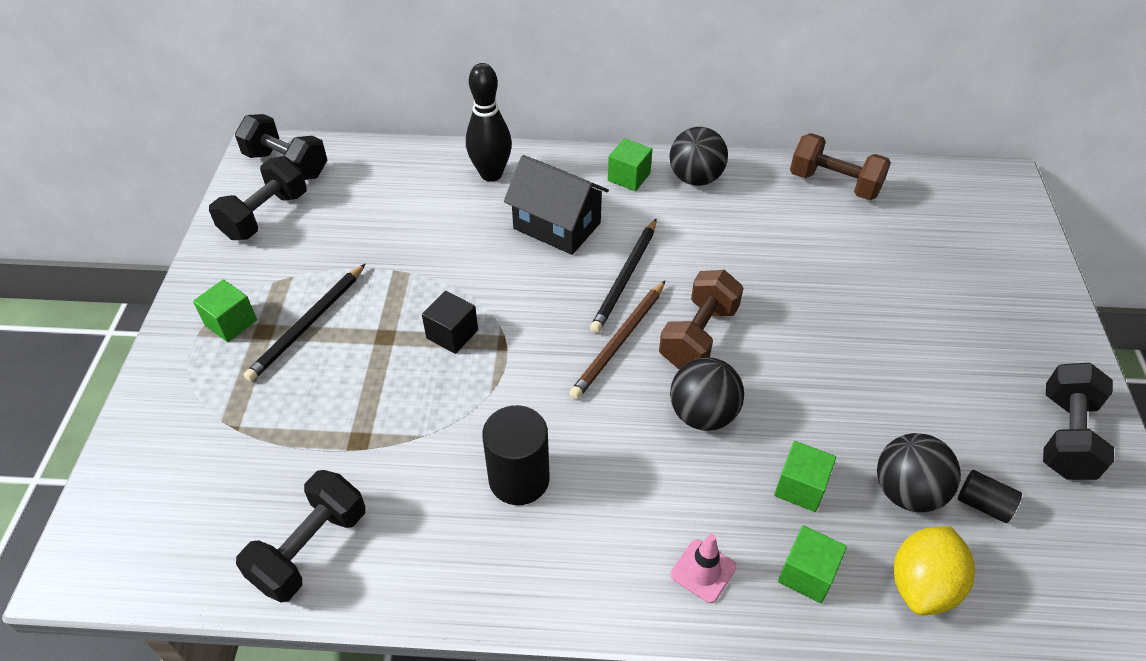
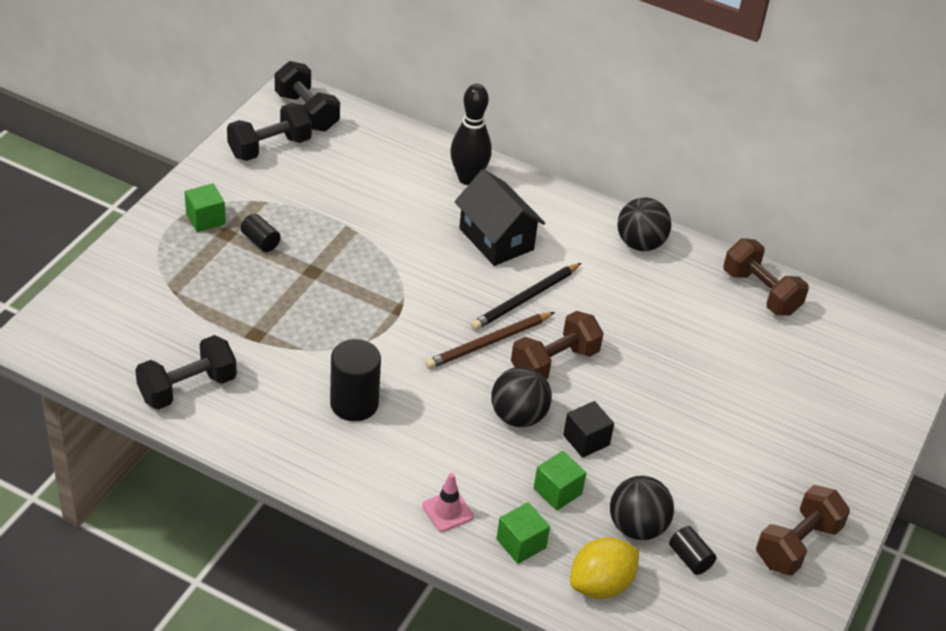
camera: 20 degrees right, 5 degrees down
black pencil [244,264,365,382] -> black cylinder [241,214,281,252]
black cube [422,291,478,354] -> black cube moved to [563,401,614,458]
green cube [608,138,652,191] -> none
black dumbbell [1043,363,1114,480] -> brown dumbbell [756,485,850,575]

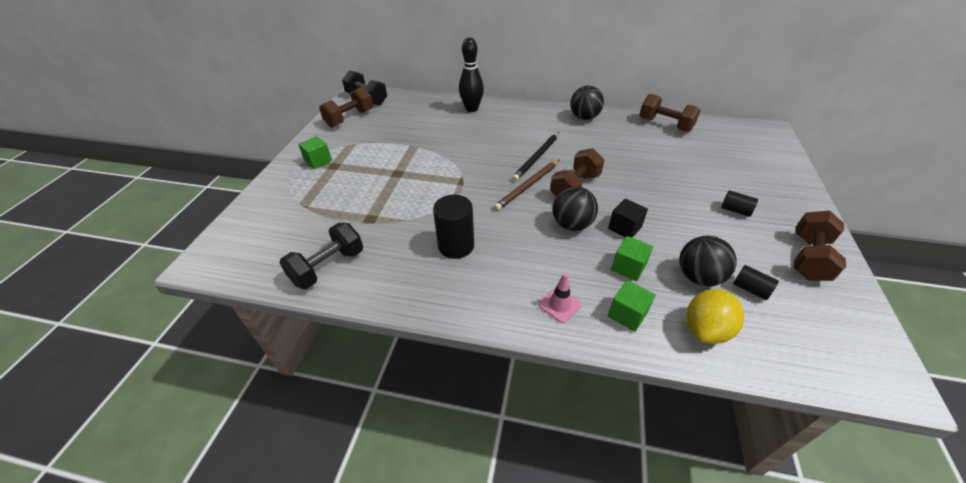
camera: 10 degrees left, 0 degrees up
black dumbbell [227,103,312,161] -> brown dumbbell [319,87,373,127]
black cylinder [241,214,281,252] -> black cylinder moved to [721,190,758,217]
black house [454,169,545,266] -> none

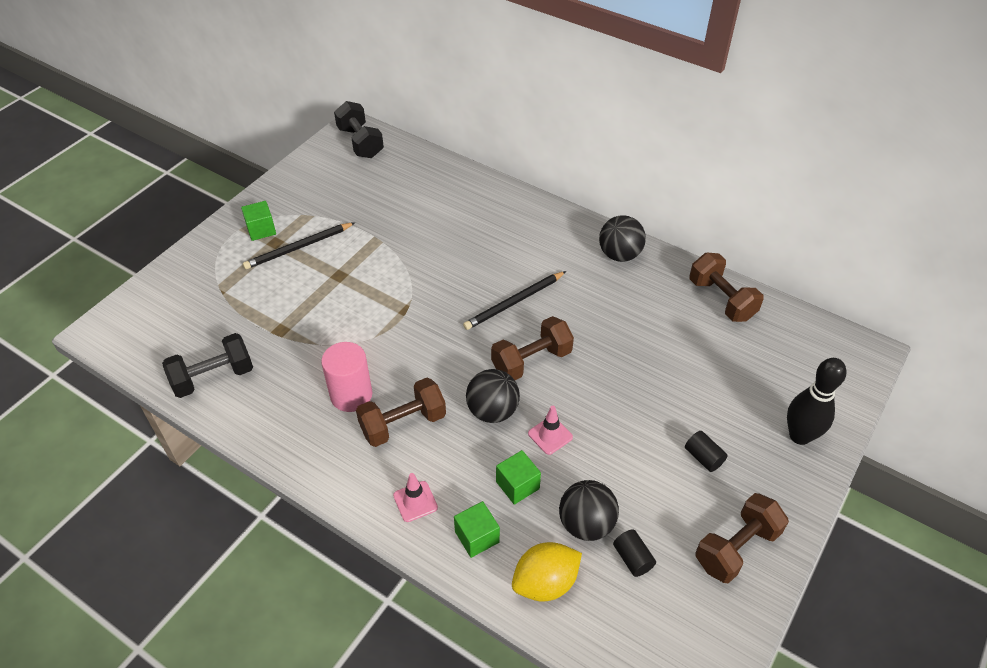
camera: 20 degrees right, 5 degrees up
brown dumbbell [319,87,373,127] -> brown dumbbell moved to [356,378,446,447]
black cylinder [433,195,474,259] -> pink cylinder [321,342,372,412]
black bowling pin [459,38,484,112] -> black bowling pin moved to [787,358,846,445]
brown pencil [494,160,559,211] -> none
black cube [608,198,648,238] -> pink traffic cone [528,406,573,455]
none -> black pencil [243,222,355,269]

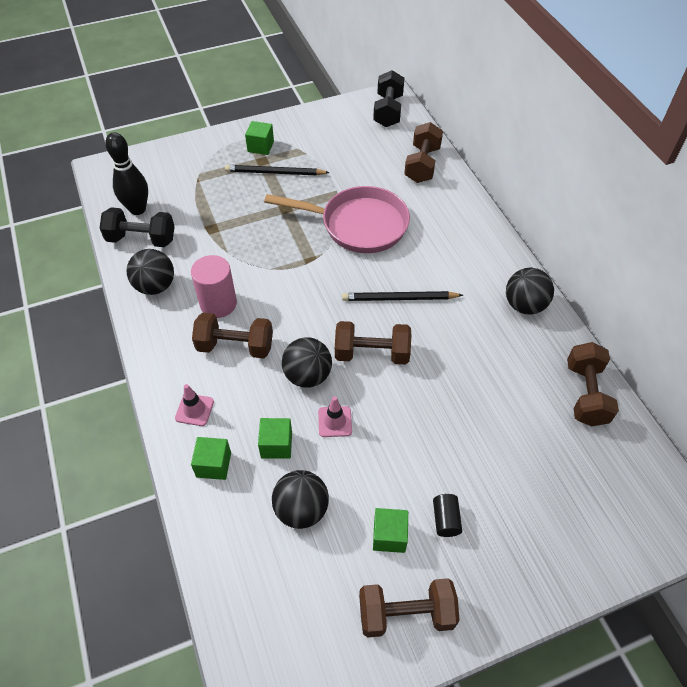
camera: 35 degrees right, 5 degrees up
yellow lemon [512,542,582,601] -> none
black cylinder [613,529,656,577] -> none
black bowling pin [787,358,846,445] -> black bowling pin moved to [105,132,148,215]
none -> black ball [126,249,174,295]
none -> pink pan [264,186,410,253]
none -> green cube [373,508,408,553]
none -> brown dumbbell [404,122,443,183]

